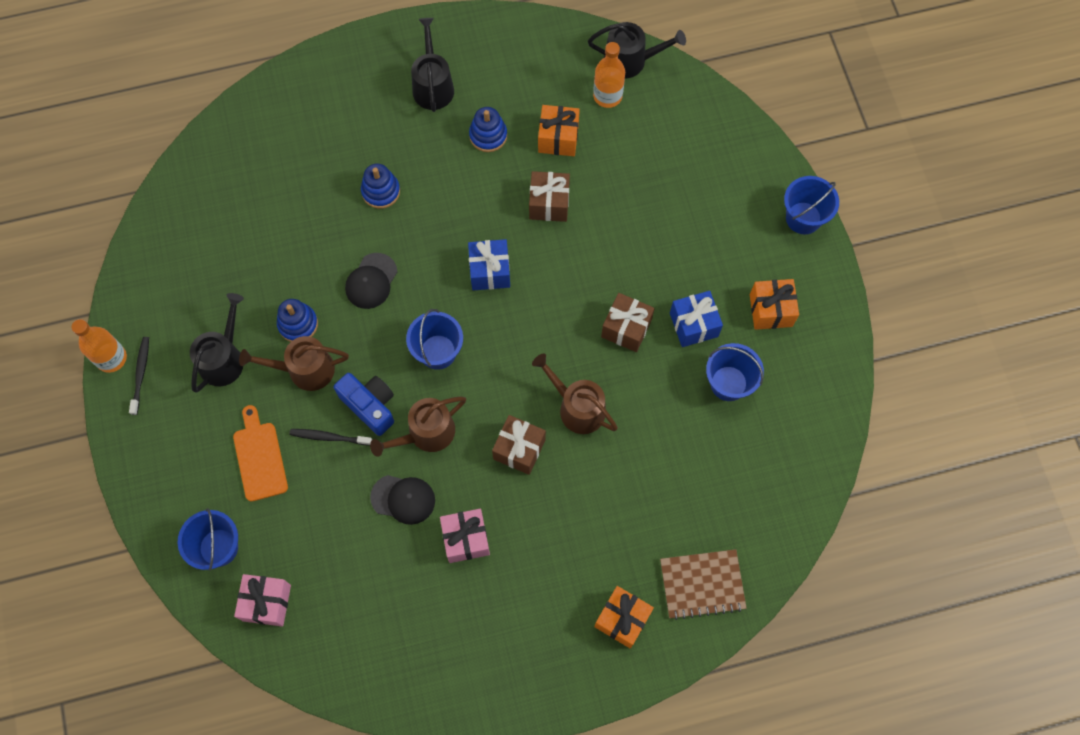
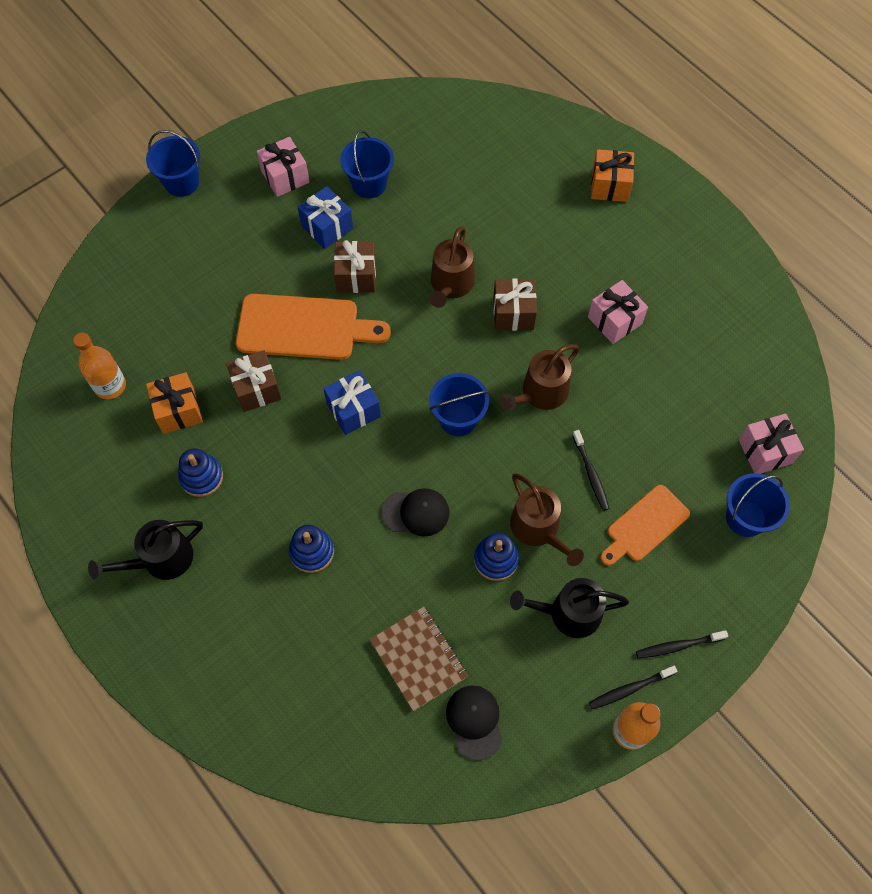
camera: 115 degrees left, 5 degrees down
blue camera [334,373,394,436] -> none
brown watering can [370,396,466,457] -> brown watering can turned 105 degrees clockwise [500,344,580,411]
black cap [370,475,435,525] -> black cap moved to [446,685,502,760]
black watering can [588,22,686,78] -> none
brown notebook [660,549,747,620] -> brown notebook moved to [370,606,468,711]
orange gift [750,279,799,330] -> pink gift [257,137,310,197]
none -> orange cutting board [236,294,391,360]
none -> black toothbrush [636,630,728,659]

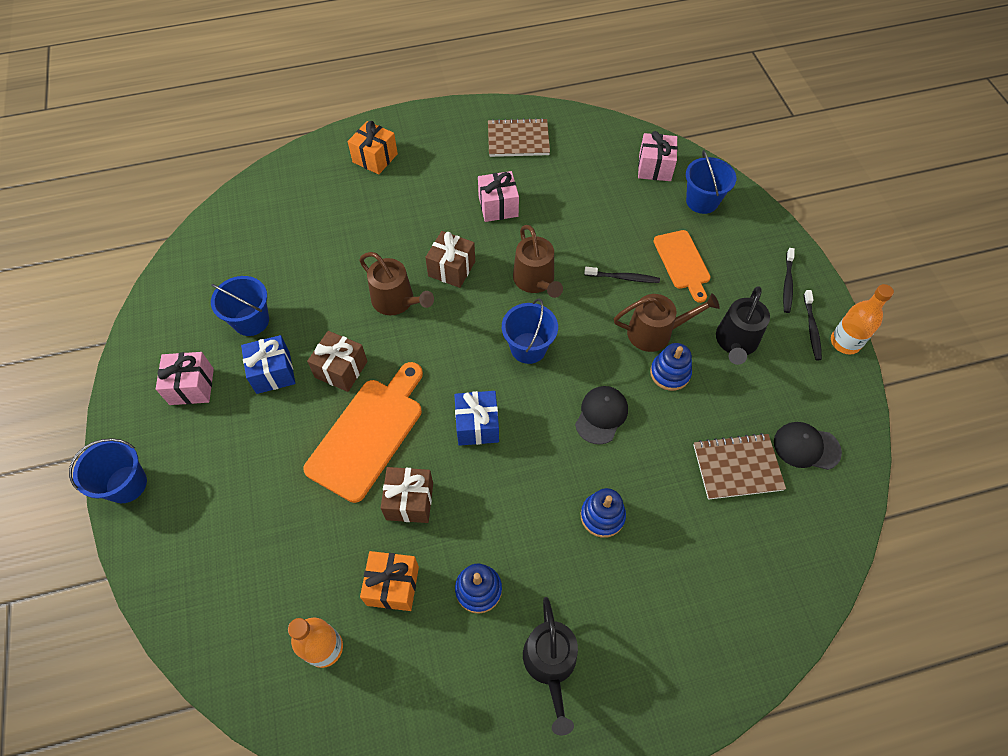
camera: 65 degrees left, 5 degrees down
none -> brown notebook [488,118,550,157]

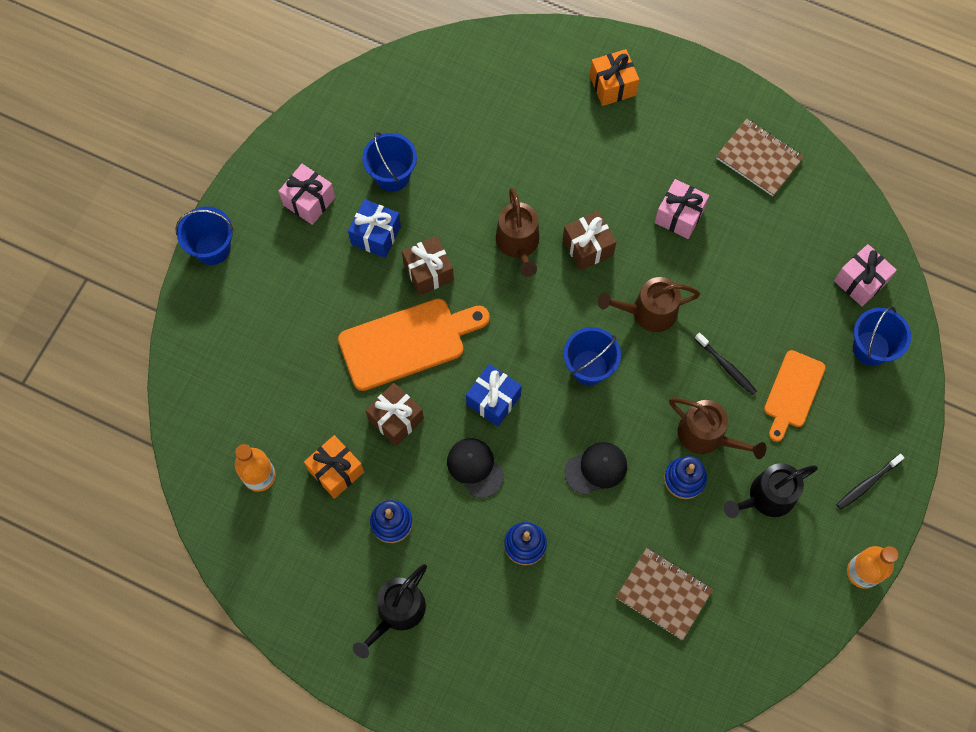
camera: 40 degrees right, 10 degrees up
brown watering can [513,225,563,298] -> brown watering can turned 60 degrees clockwise [598,277,700,332]
black cap [774,422,842,470] -> black cap moved to [447,438,504,498]
black toothbrush [804,290,822,360] -> none

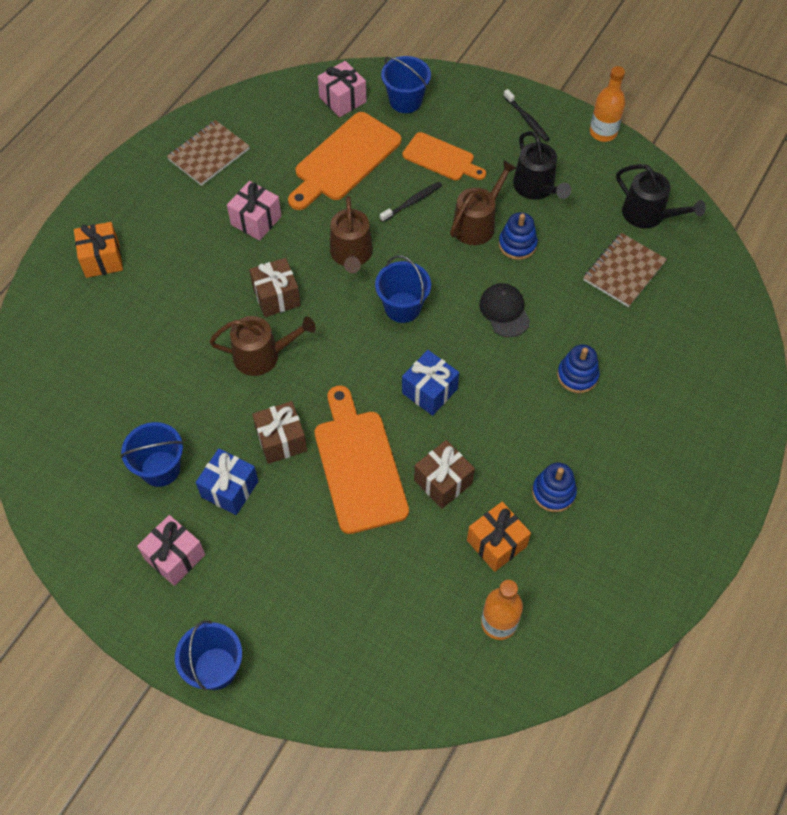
camera: 85 degrees left, 10 degrees down
black watering can [353,564,427,658] -> black watering can moved to [616,164,706,229]
black cap [447,438,504,498] -> none
none -> orange cutting board [288,112,401,210]

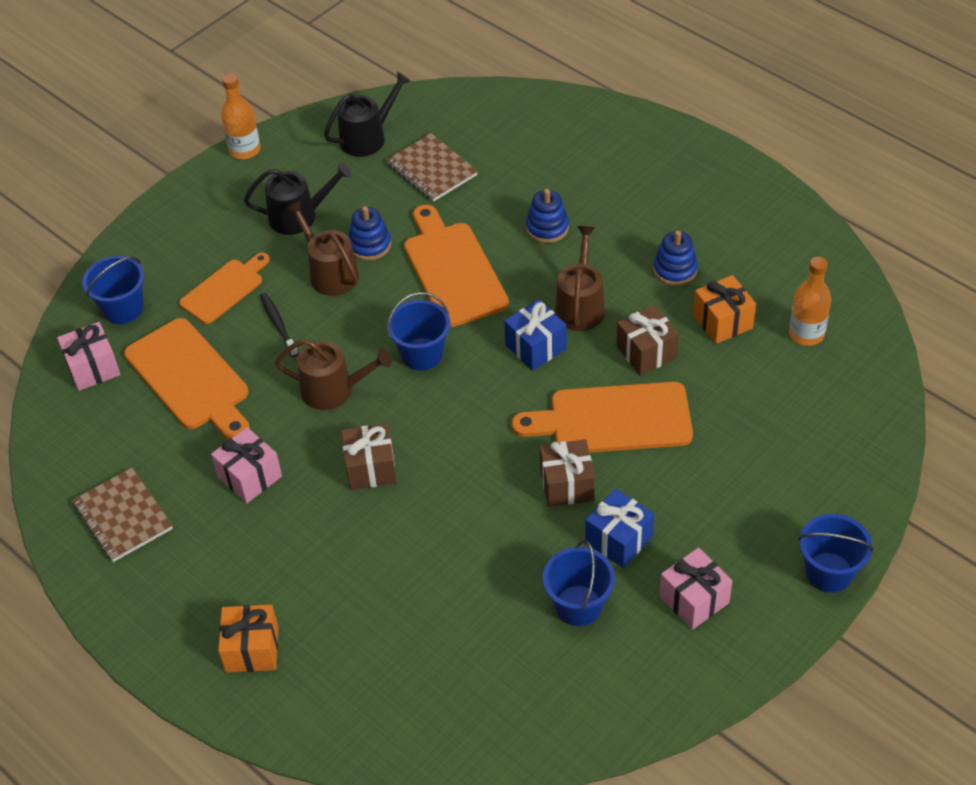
camera: 75 degrees left, 10 degrees down
brown watering can [209,316,316,376] -> brown watering can moved to [555,226,605,331]
black cap [479,283,530,337] -> orange cutting board [404,205,509,327]
black toothbrush [504,89,550,142] -> none

